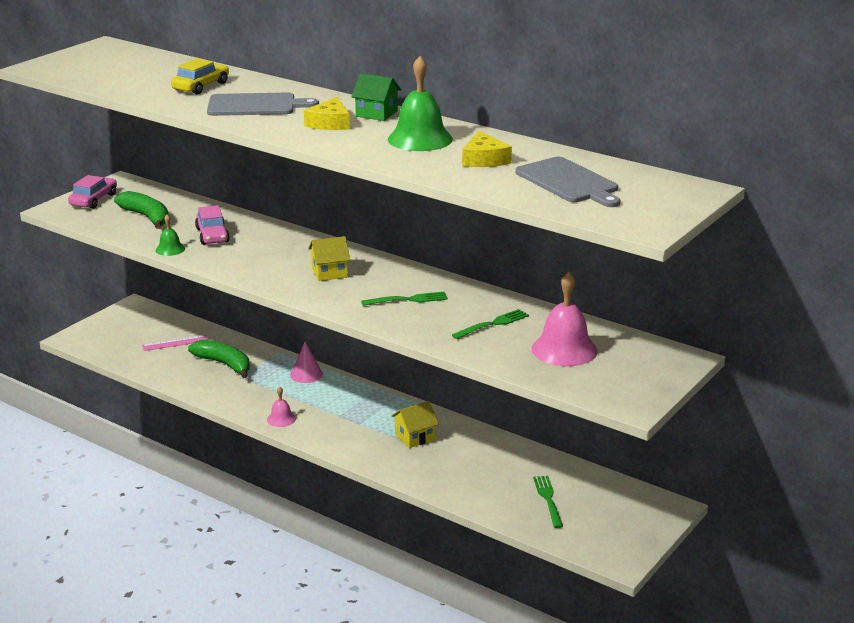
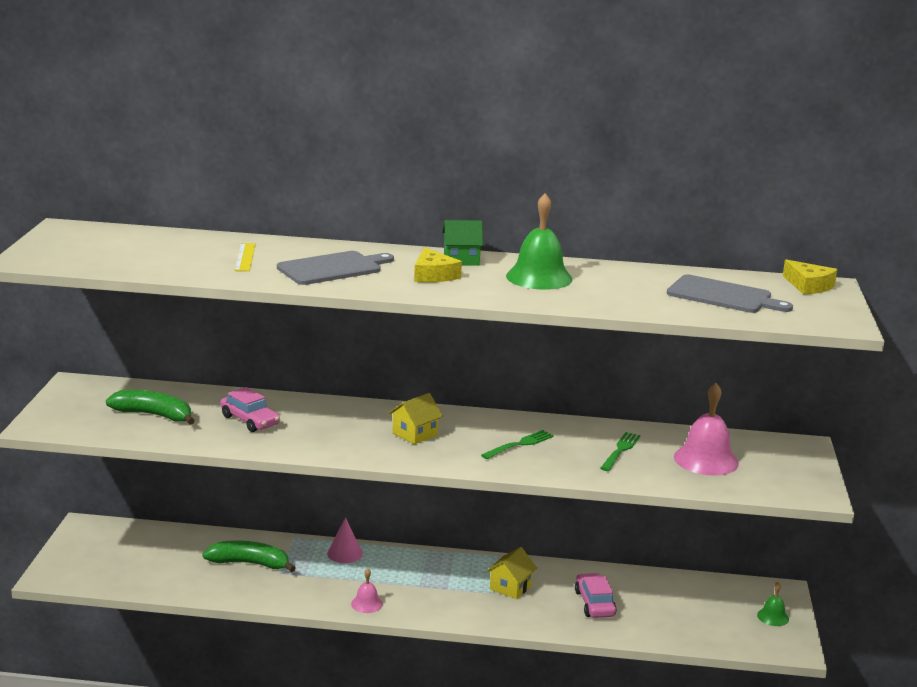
camera: 30 degrees left, 5 degrees down
pink car [68,175,117,209] -> pink car moved to [575,573,617,618]
pink ruler [142,335,208,351] -> none
green bell [156,214,185,256] -> green bell moved to [757,582,789,626]
yellow car [171,58,229,94] -> yellow ruler [234,243,256,271]
yellow cheese [462,131,512,167] -> yellow cheese moved to [783,260,837,295]
green fork [533,476,563,528] -> none

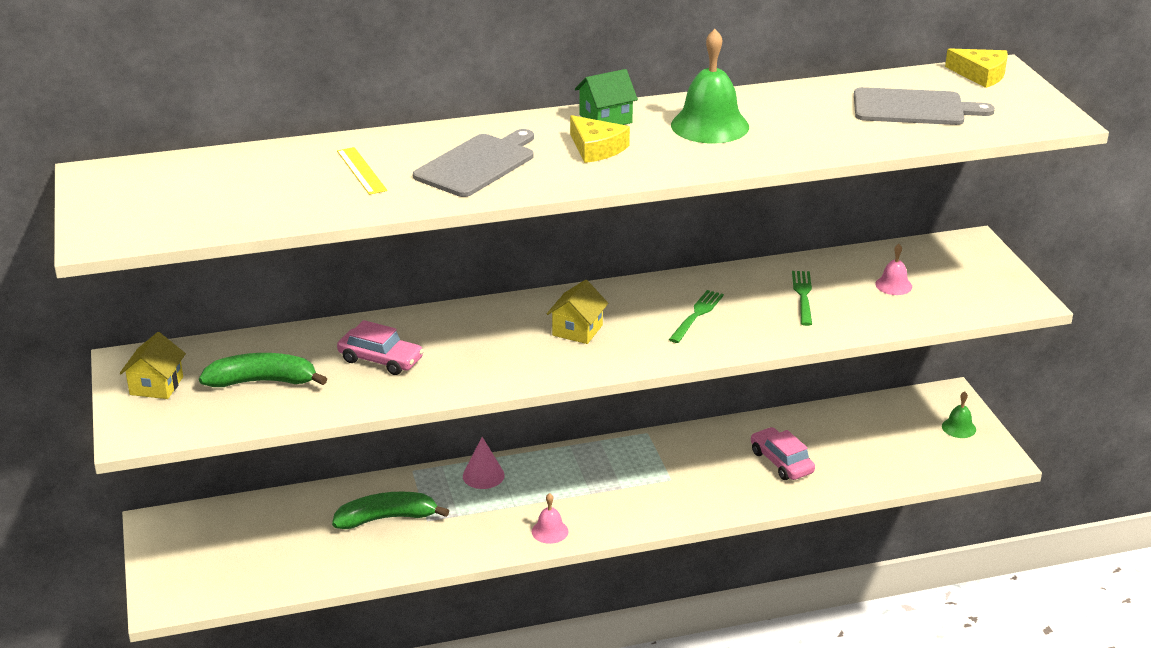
camera: 20 degrees left, 10 degrees up
yellow house [486,547,537,599] -> yellow house moved to [120,332,186,399]
pink bell [674,383,739,476] -> pink bell [875,244,912,295], size x0.51

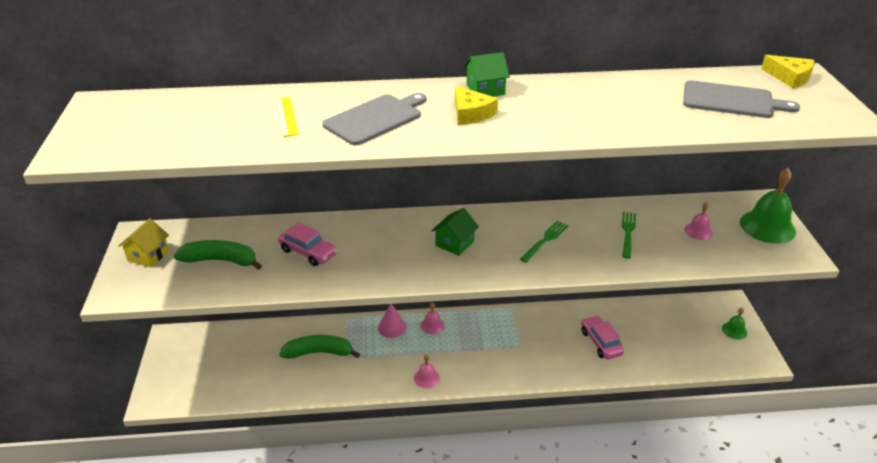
camera: 10 degrees right, 5 degrees up
yellow house [547,280,608,344] -> green house [432,208,479,256]
green bell [671,29,749,144] -> green bell moved to [740,168,796,244]
none -> pink bell [421,302,445,334]

